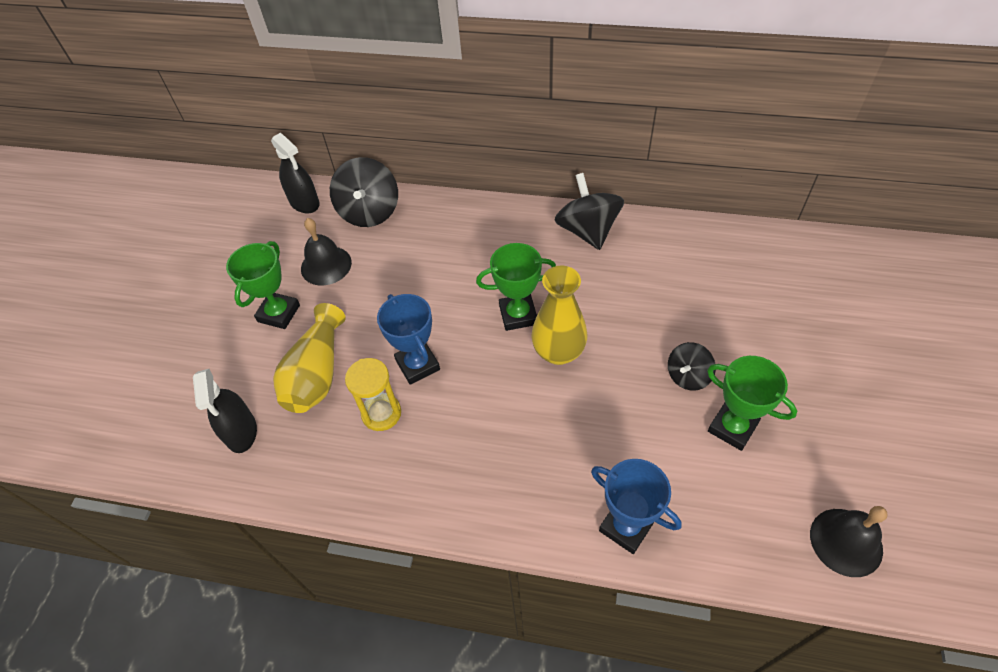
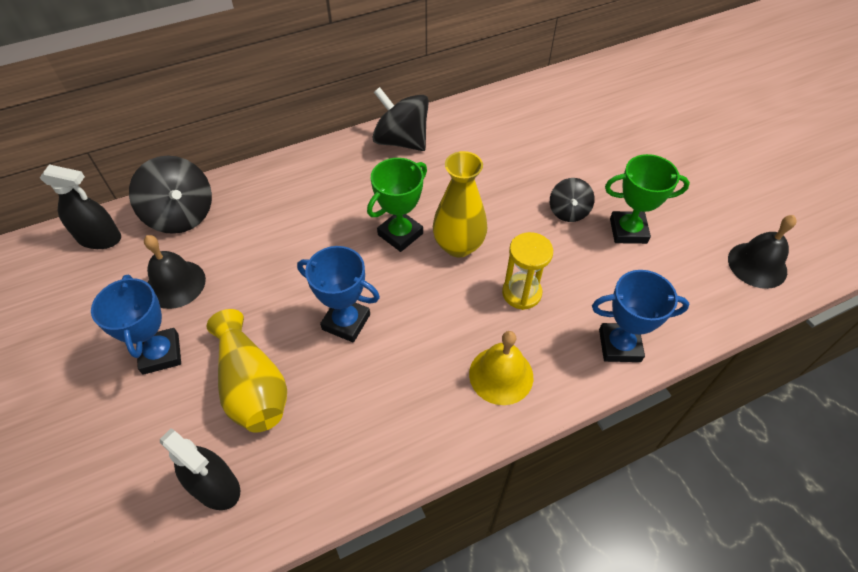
camera: 40 degrees left, 0 degrees up
green trophy [226,241,300,329] -> blue trophy [91,275,181,375]
yellow hourglass [345,358,401,431] -> yellow hourglass moved to [502,232,553,310]
none -> yellow bell [469,331,533,405]

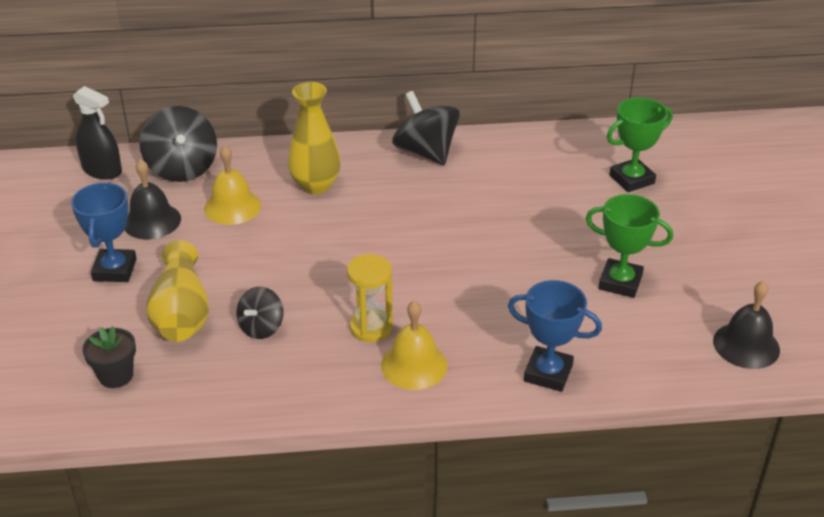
camera: 20 degrees right, 15 degrees down
black spray bottle [160,428,240,510] -> black flower pot [82,326,136,388]
blue trophy [297,246,380,342] -> none
green trophy [367,158,427,252] -> green trophy moved to [607,98,673,192]
yellow vase [433,151,487,257] -> yellow vase moved to [288,82,341,194]
yellow hourglass [502,232,553,310] -> yellow hourglass moved to [347,254,393,342]
black spinning top [550,178,595,222] -> black spinning top moved to [236,287,283,339]
none -> yellow bell [204,145,261,225]

